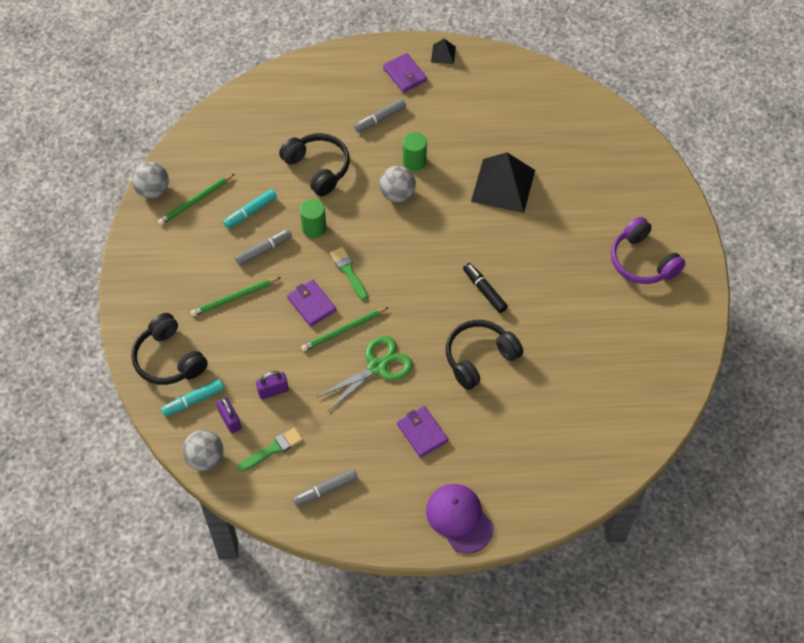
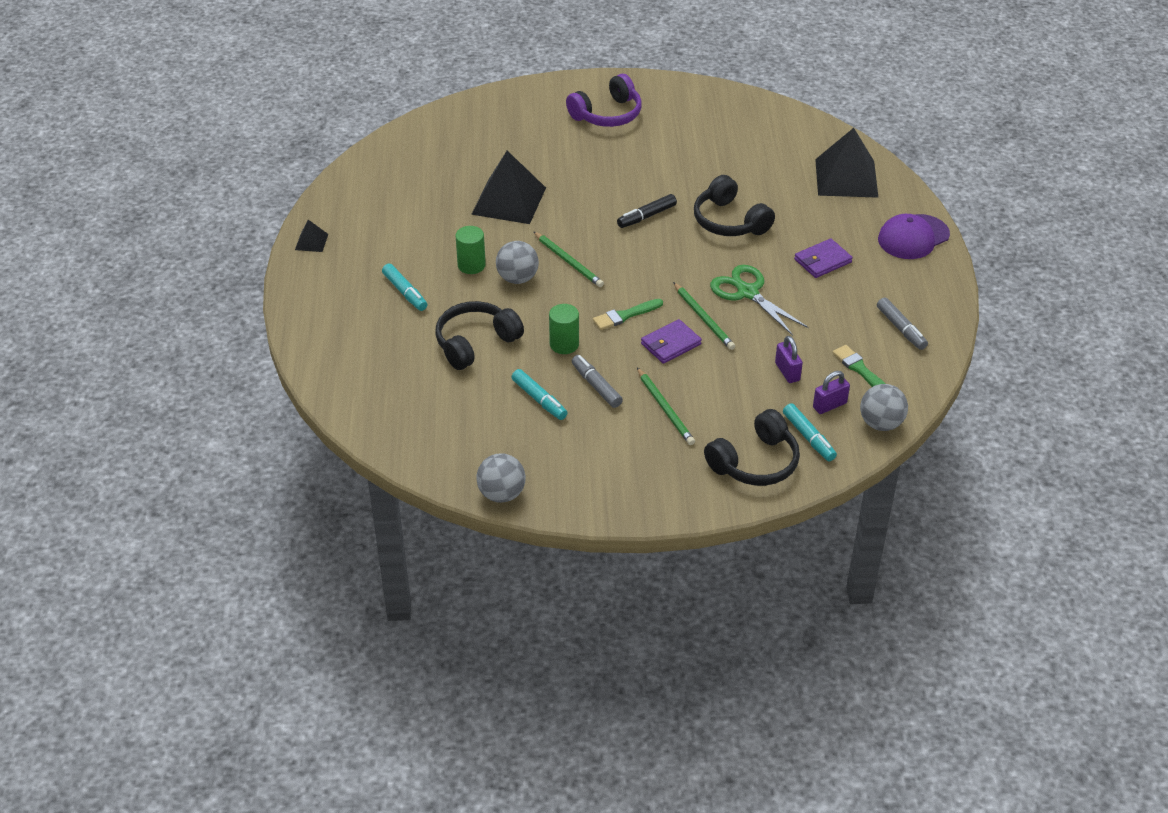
camera: 90 degrees left, 15 degrees down
green pencil [158,174,234,225] -> green pencil moved to [534,232,604,287]
grey marker [354,98,406,133] -> turquoise marker [382,264,428,311]
purple wallet [383,53,427,93] -> none
none -> black pyramid [815,128,878,198]

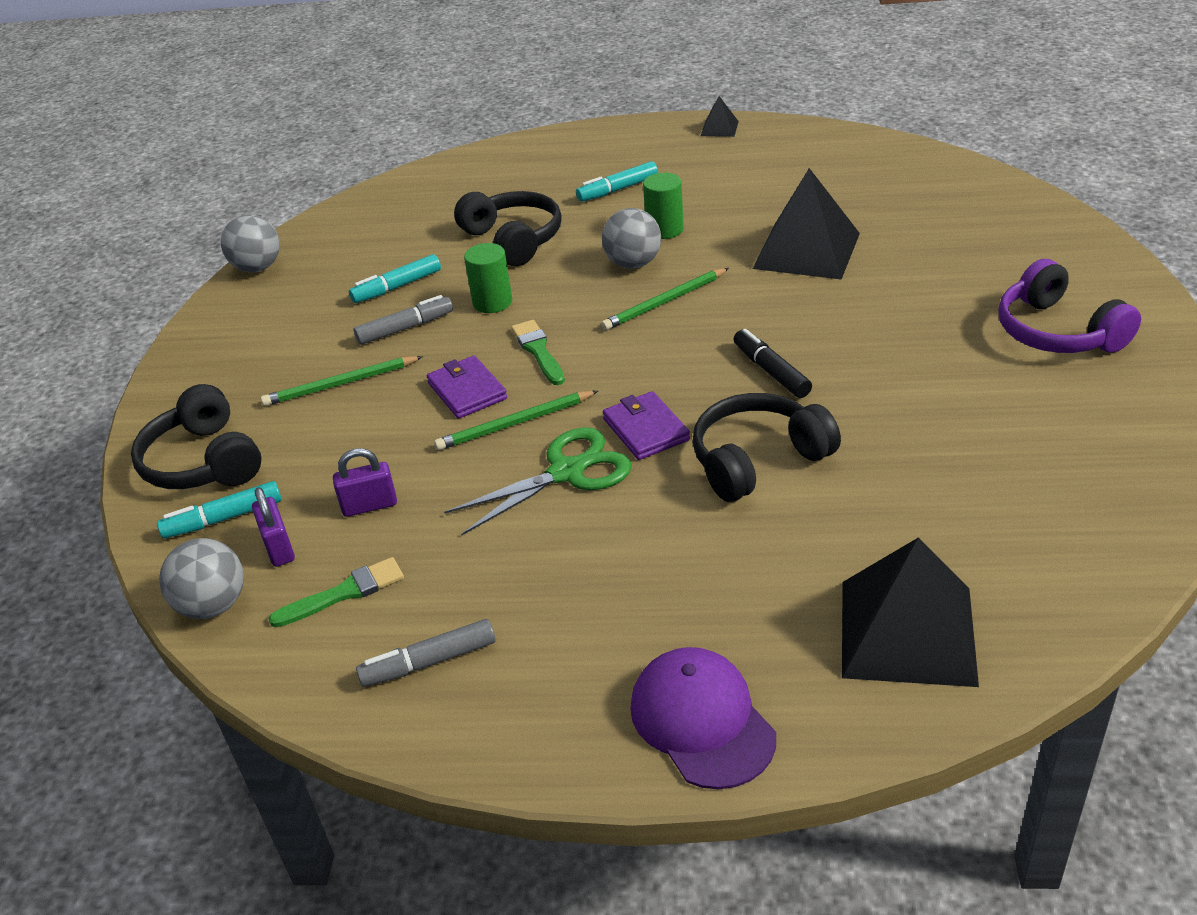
camera: 100 degrees right, 5 degrees down
purple wallet [794,238,852,278] -> purple wallet moved to [603,391,690,460]

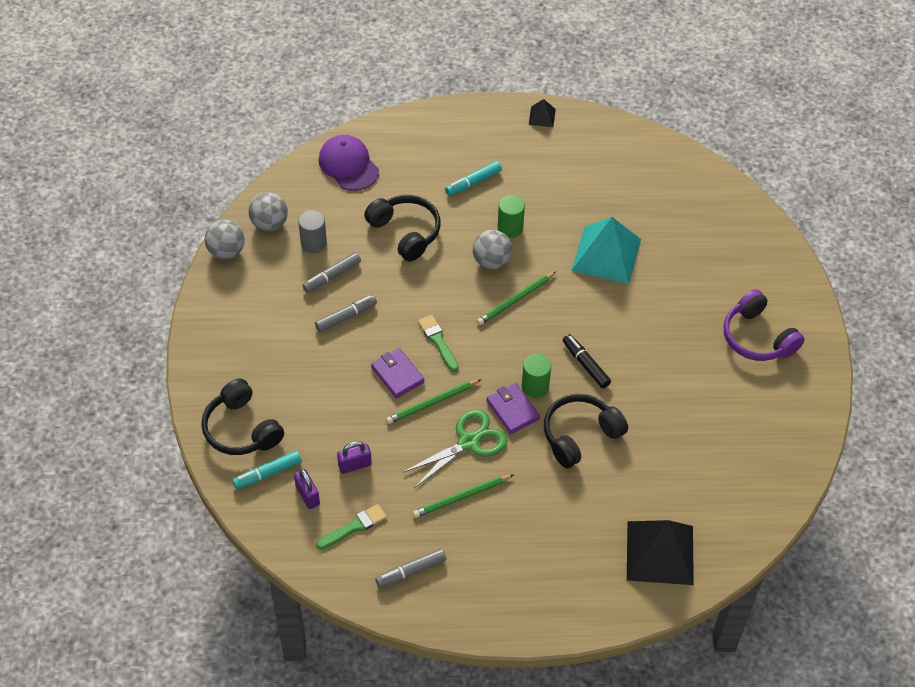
camera: 10 degrees left, 15 degrees up
grey ball [159,538,244,619] -> grey ball moved to [248,192,288,231]
green pencil [261,356,423,406] -> green pencil moved to [413,474,514,518]
turquoise marker [349,254,441,303] -> grey marker [303,252,361,293]
green cylinder [464,243,512,313] -> green cylinder moved to [522,354,551,398]
purple cap [630,647,776,789] -> purple cap moved to [319,135,379,191]
black pyramid [753,168,860,280] -> turquoise pyramid [571,217,641,284]
none -> grey cylinder [298,210,327,253]

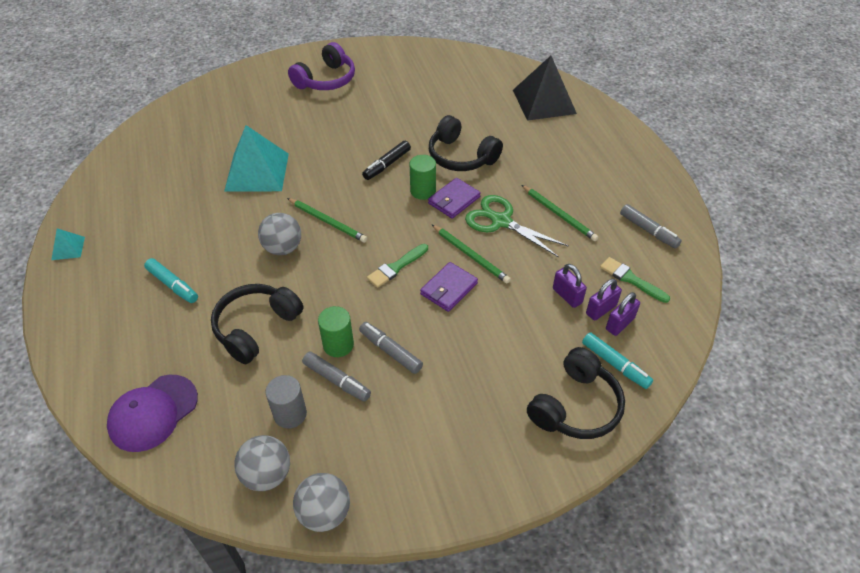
camera: 105 degrees left, 5 degrees down
green cylinder [498,195,525,238] -> green cylinder moved to [318,306,354,357]
black pyramid [529,99,556,127] -> turquoise pyramid [51,228,85,260]
none -> purple padlock [586,279,622,321]

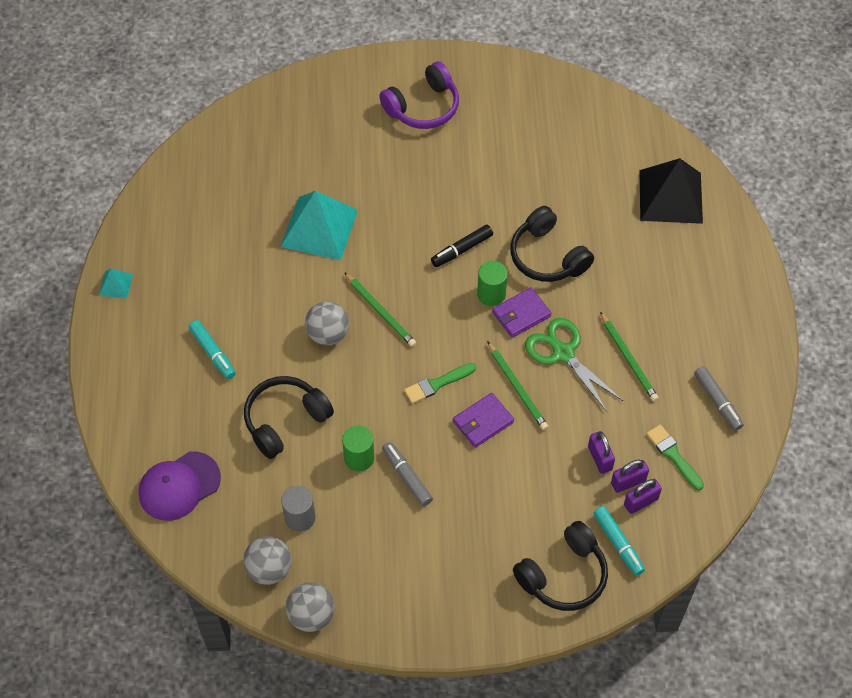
camera: 15 degrees right, 10 degrees up
grey marker [302,351,371,402] -> none

